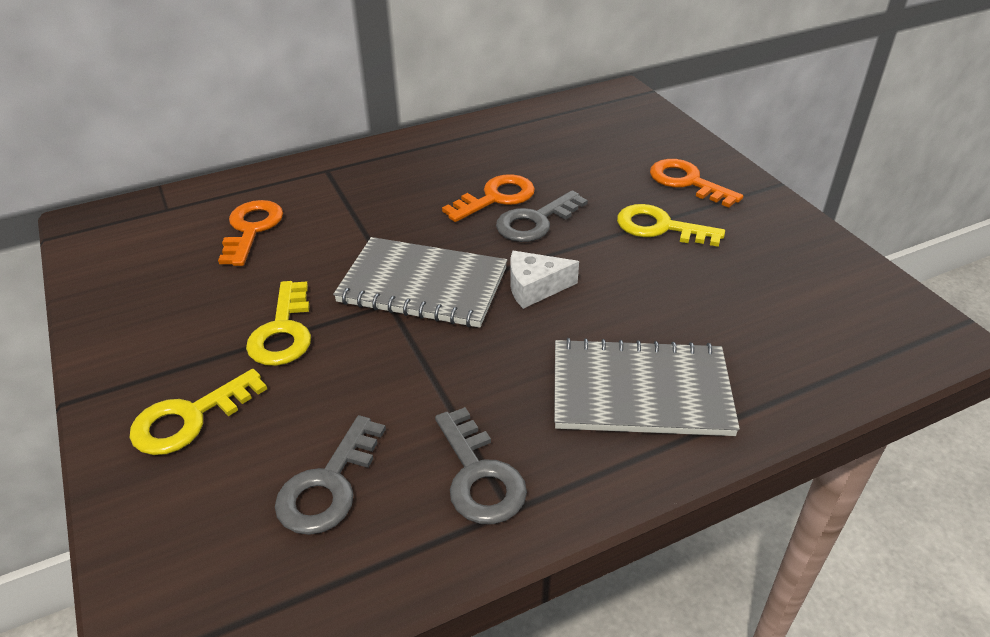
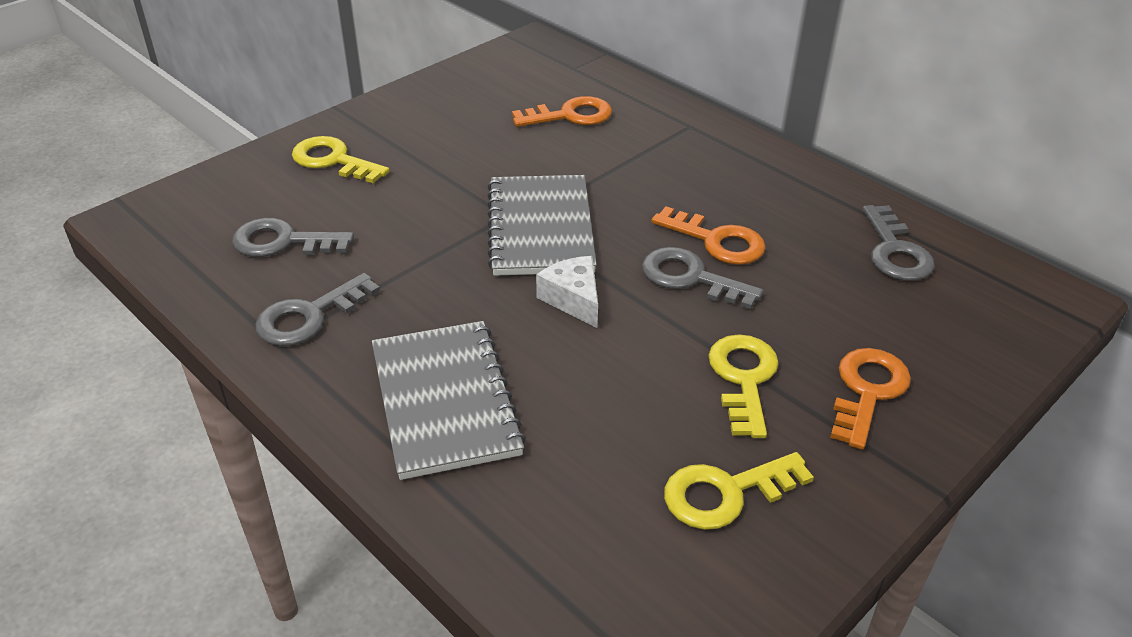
camera: 70 degrees right, 0 degrees up
yellow key [246,281,311,366] -> yellow key moved to [664,452,814,530]
none -> grey key [862,205,935,281]

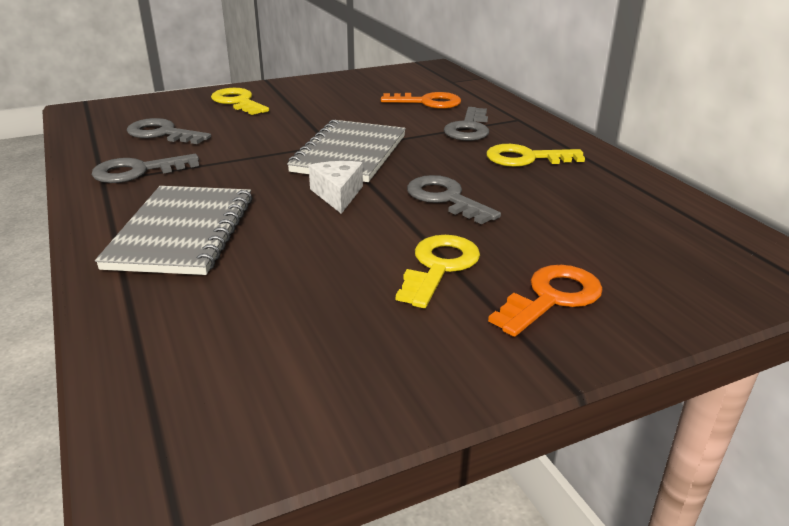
camera: 20 degrees right, 10 degrees down
orange key [651,206,766,265] -> none
yellow key [664,452,814,530] -> yellow key moved to [486,144,585,167]
grey key [862,205,935,281] -> grey key moved to [444,107,489,141]

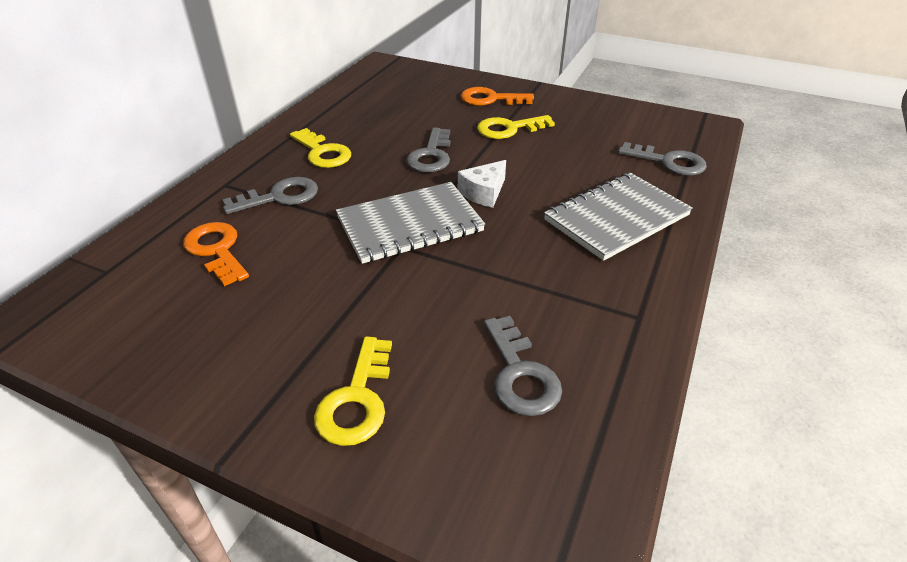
camera: 130 degrees left, 10 degrees up
grey key [92,154,199,183] -> grey key moved to [618,142,707,176]

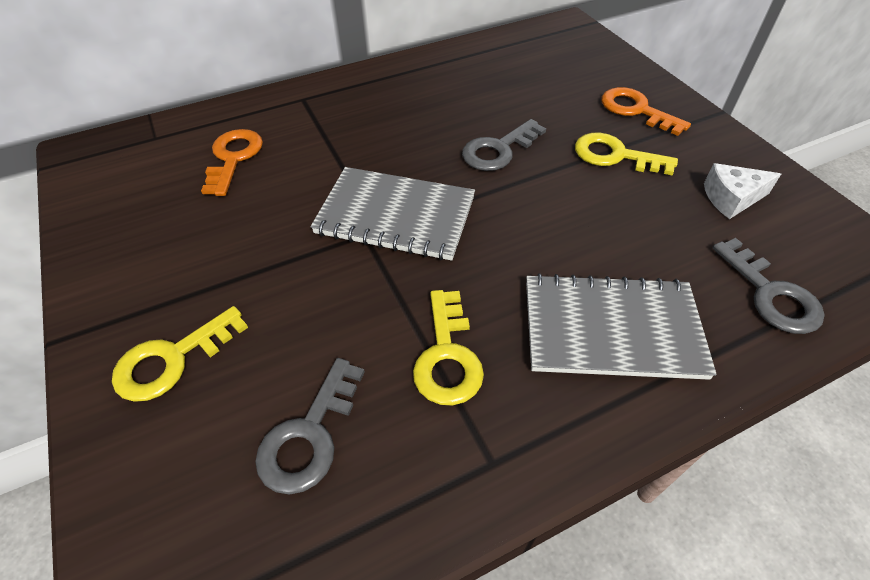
camera: 40 degrees right, 10 degrees up
grey key [223,177,318,214] -> none
yellow key [290,128,351,168] -> yellow key moved to [413,290,484,406]
white cheese [458,160,506,208] -> white cheese moved to [704,163,781,219]

